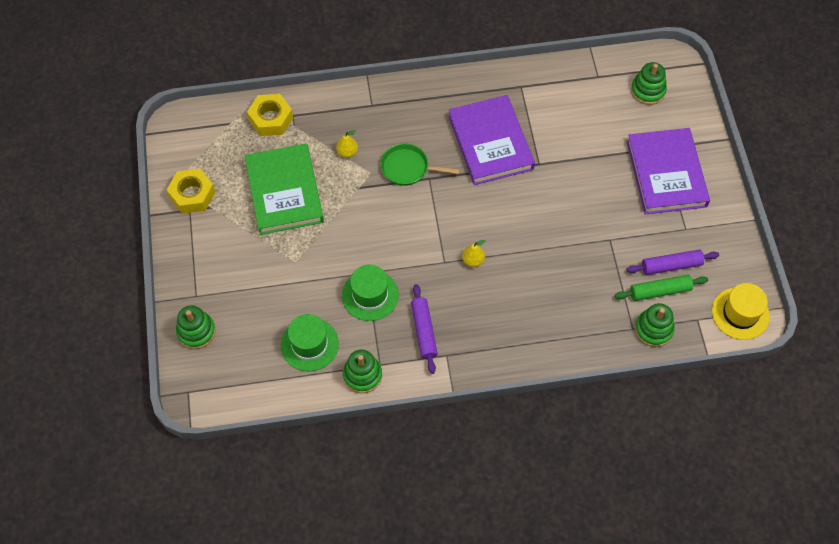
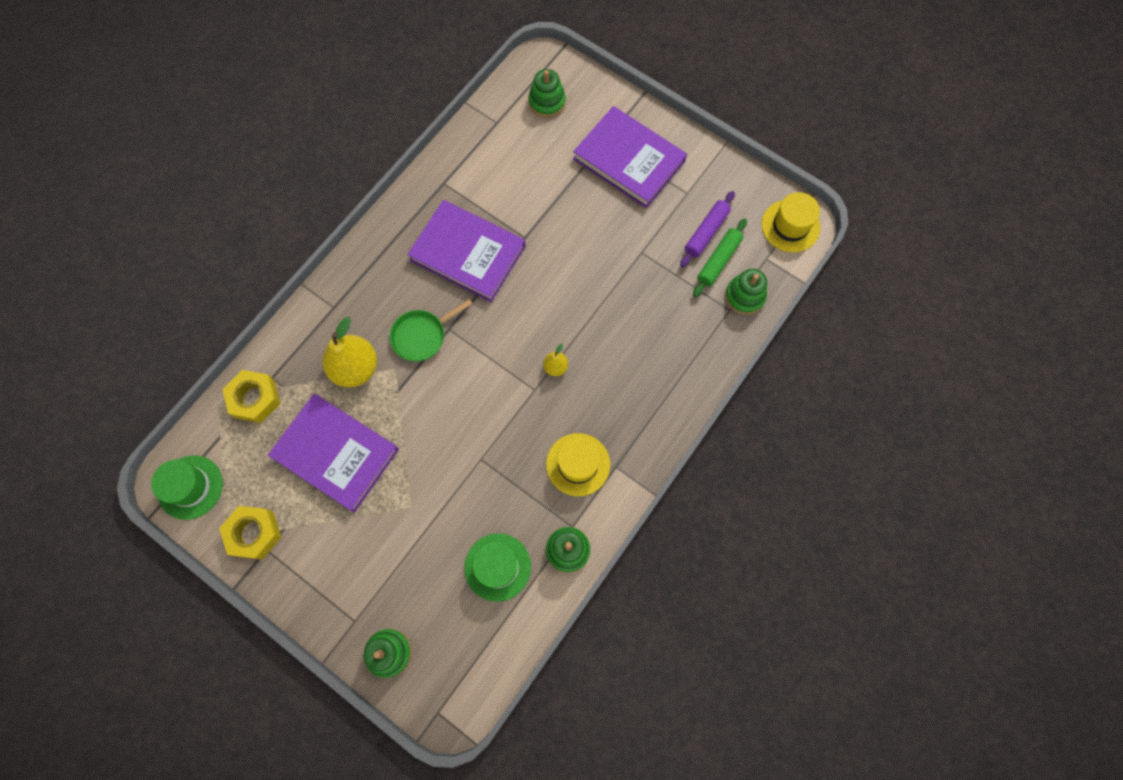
camera: 45 degrees left, 10 degrees up
green book [245,143,324,235] -> purple book [268,394,399,513]
yellow pear [336,130,358,158] -> yellow pear [322,317,377,387], size x2.09
green hat [342,265,399,321] -> green hat moved to [151,455,223,520]
purple rolling pin [411,284,438,374] -> yellow hat [546,433,610,496]

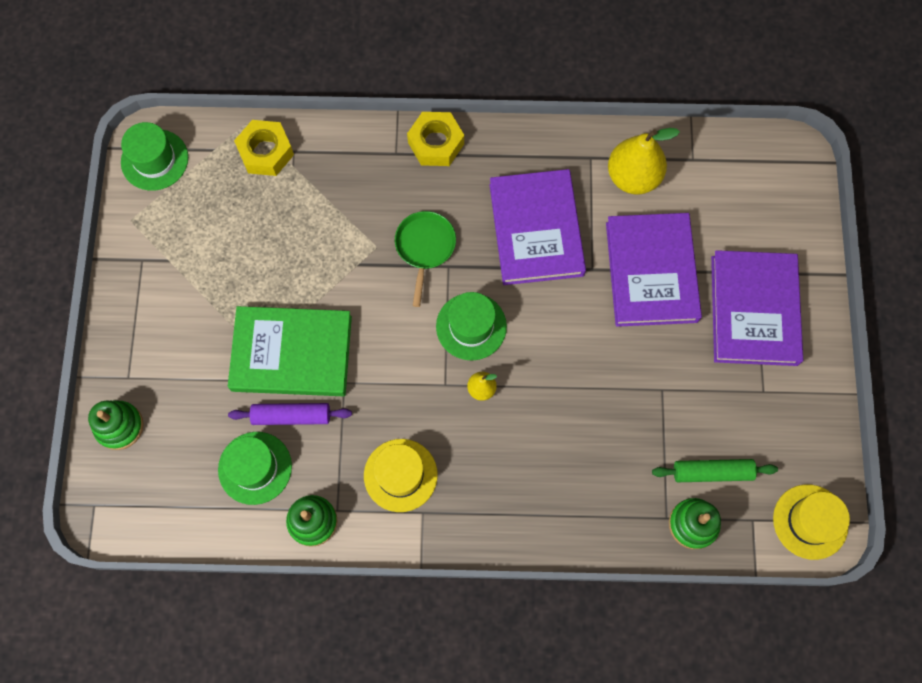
camera: 55 degrees right, 0 degrees up
yellow nut [219,506,281,560] -> yellow nut moved to [407,112,464,166]
purple book [268,394,399,513] -> purple book moved to [606,213,702,327]
yellow pear [322,317,377,387] -> yellow pear moved to [608,128,680,194]
green pan [390,299,472,361] -> green pan turned 75 degrees clockwise [395,211,456,307]
green stacking toy [529,69,566,118] -> none
purple rolling pin [680,191,735,267] -> purple rolling pin moved to [228,403,352,425]
none -> green book [228,306,352,396]
none -> green hat [436,292,507,360]

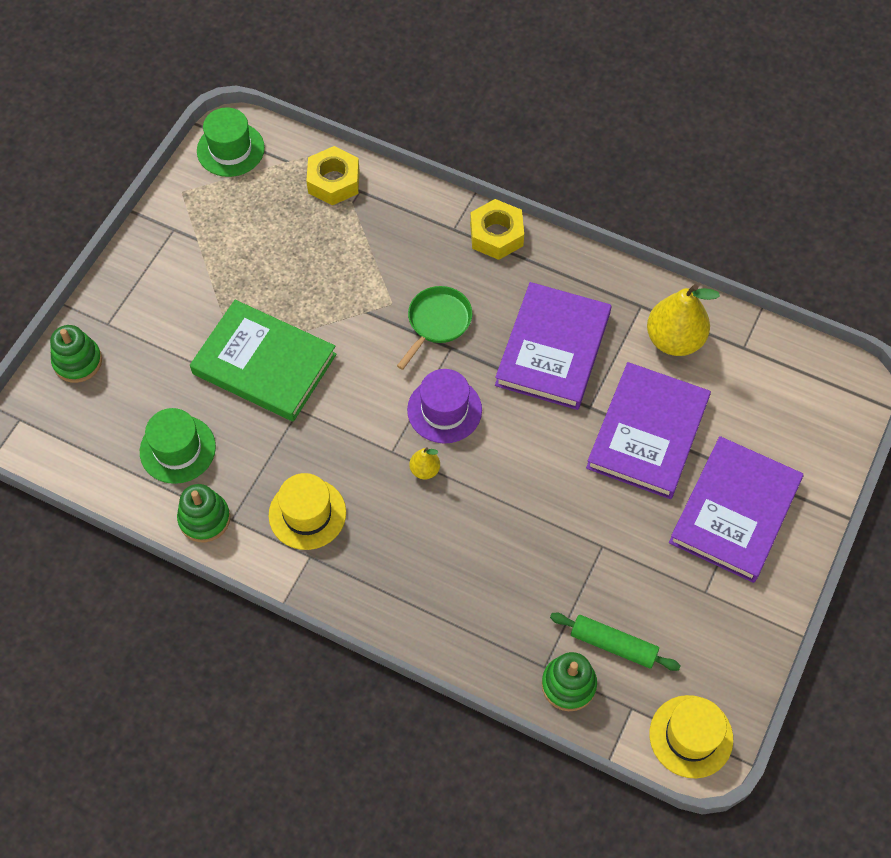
camera: 25 degrees right, 10 degrees down
purple rolling pin [228,403,352,425] -> none
green hat [436,292,507,360] -> purple hat [407,369,482,443]

